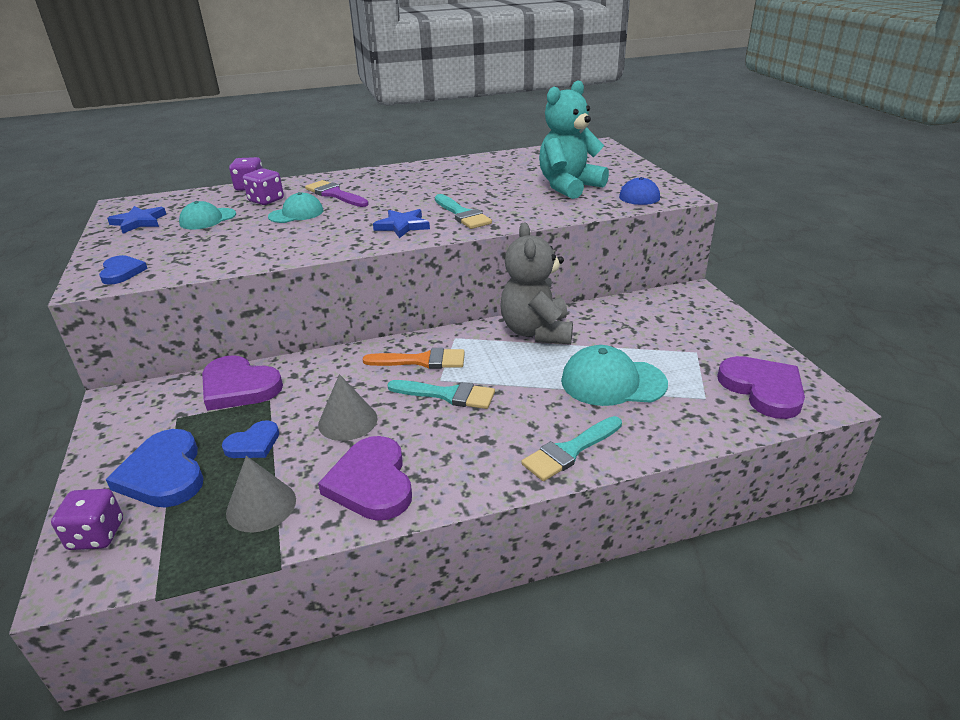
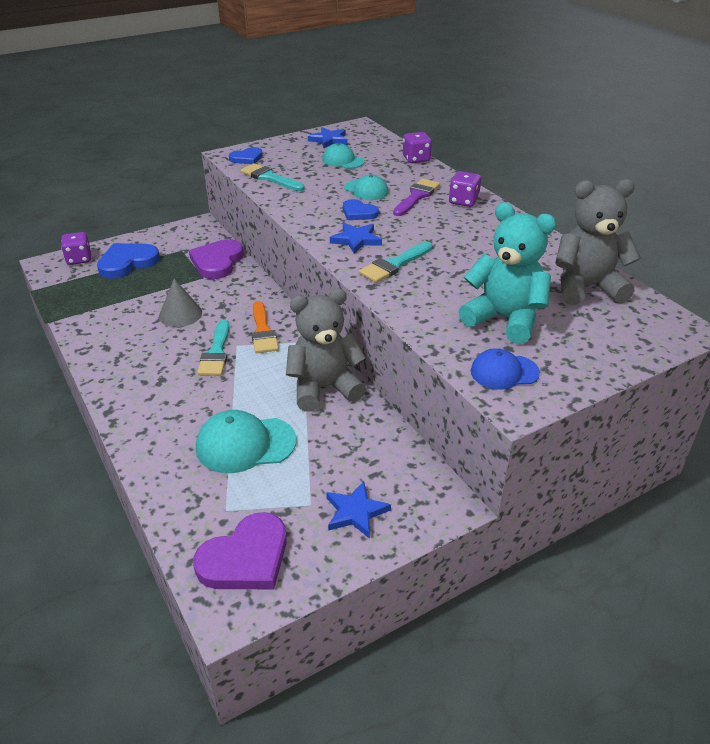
camera: 75 degrees right, 5 degrees up
blue heart [222,420,279,458] -> blue heart moved to [343,199,379,220]
grey cone [226,456,296,532] -> none
purple dice [243,168,284,205] -> purple dice moved to [449,171,481,207]
purple heart [318,436,412,521] -> none
turquoise brush [521,416,622,481] -> turquoise brush moved to [240,163,304,191]
turquoise cap [561,345,668,406] -> turquoise cap turned 90 degrees counterclockwise [196,410,297,473]
none -> blue star [326,481,391,539]
none -> grey teddy bear [555,179,641,305]

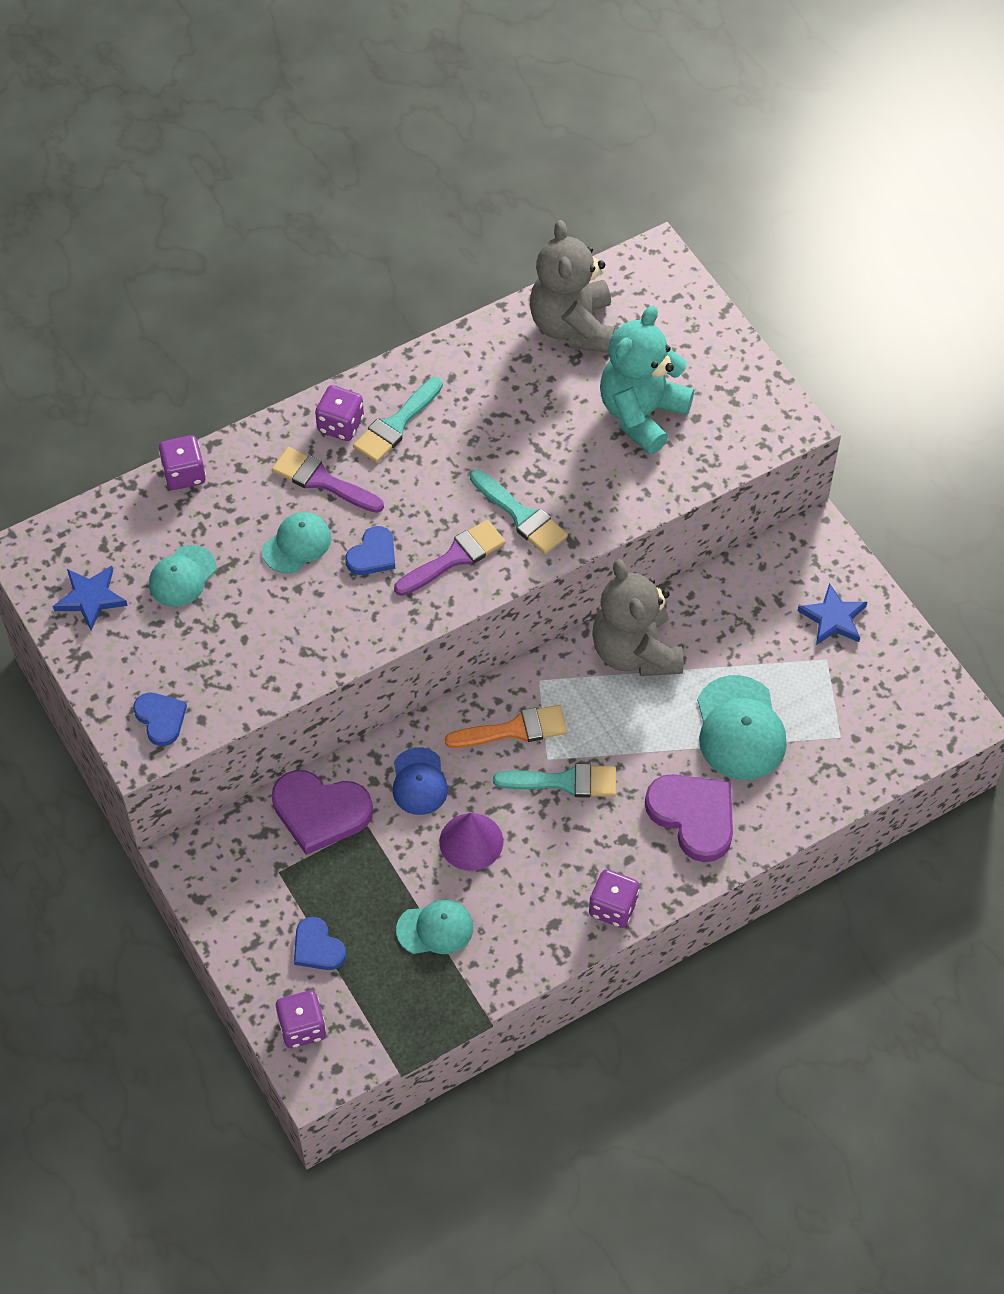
camera: 90 degrees left, 20 degrees up
blue heart [97,243,160,279] -> blue heart [294,917,346,970], size x0.58
grey cone [159,279,202,327] -> purple cone [439,813,503,871]
purple heart [193,512,287,589] -> purple heart moved to [645,774,733,862]
turquoise brush [240,163,304,191] -> turquoise brush moved to [353,377,443,463]
blue star [330,223,382,254] -> purple brush [394,520,506,596]
blue cap [470,348,540,389] -> blue cap moved to [393,747,448,815]
none -> turquoise cap [396,900,473,954]
none -> purple dice [589,869,639,928]

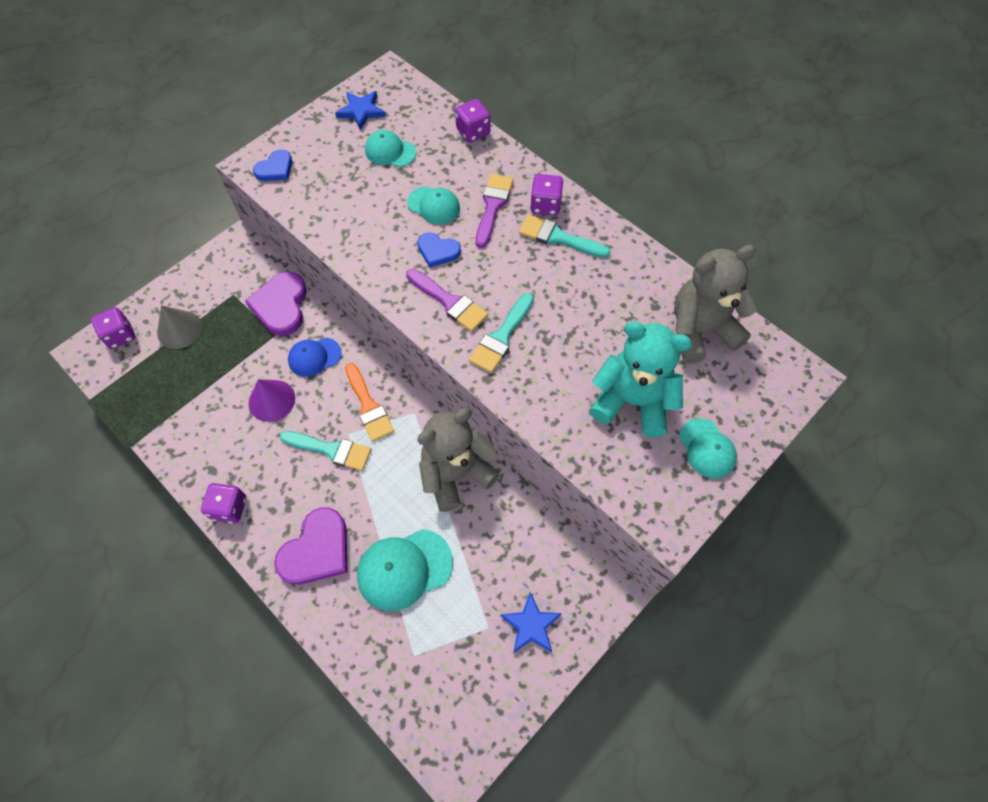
camera: 75 degrees right, 5 degrees up
blue heart [294,917,346,970] -> grey cone [157,305,202,349]
turquoise cap [396,900,473,954] -> turquoise cap moved to [679,418,737,479]
turquoise brush [493,764,616,798] -> turquoise brush turned 60 degrees counterclockwise [280,431,371,471]

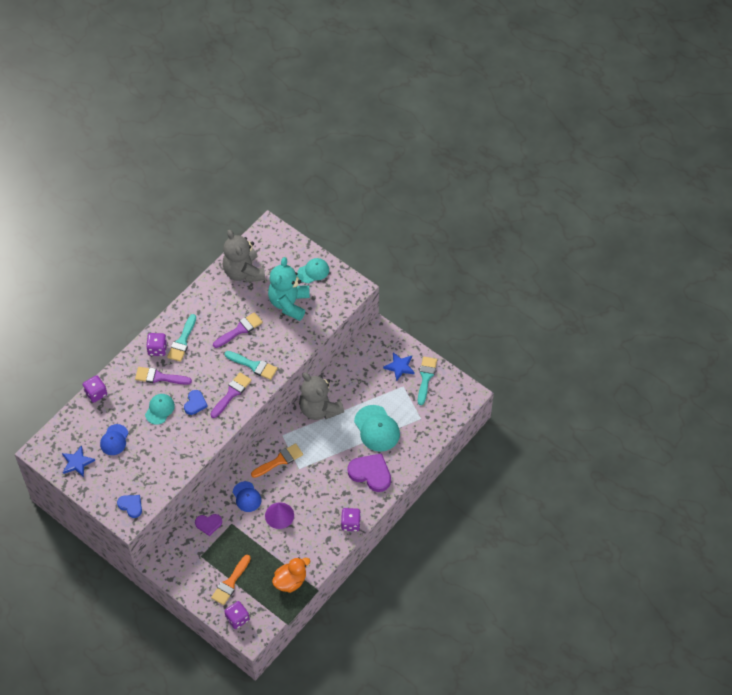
camera: 95 degrees left, 5 degrees down
grey cone [157,305,202,349] -> orange brush [211,555,251,605]
purple heart [245,272,307,336] -> purple heart [195,514,222,536], size x0.58
turquoise brush [280,431,371,471] -> turquoise brush moved to [418,357,437,405]
turquoise cap [365,130,416,167] -> blue cap [100,424,128,455]
none -> purple brush [213,312,263,348]
none -> orange duck [272,557,310,593]

